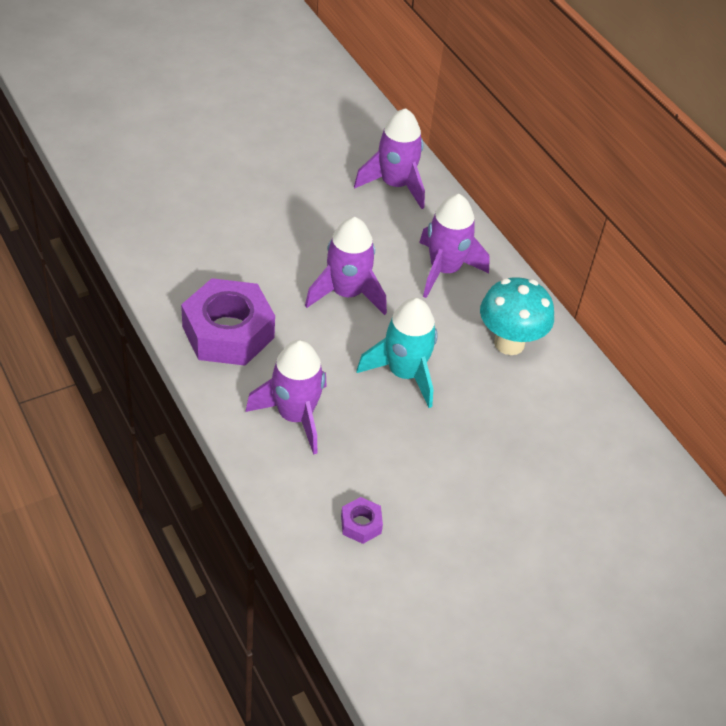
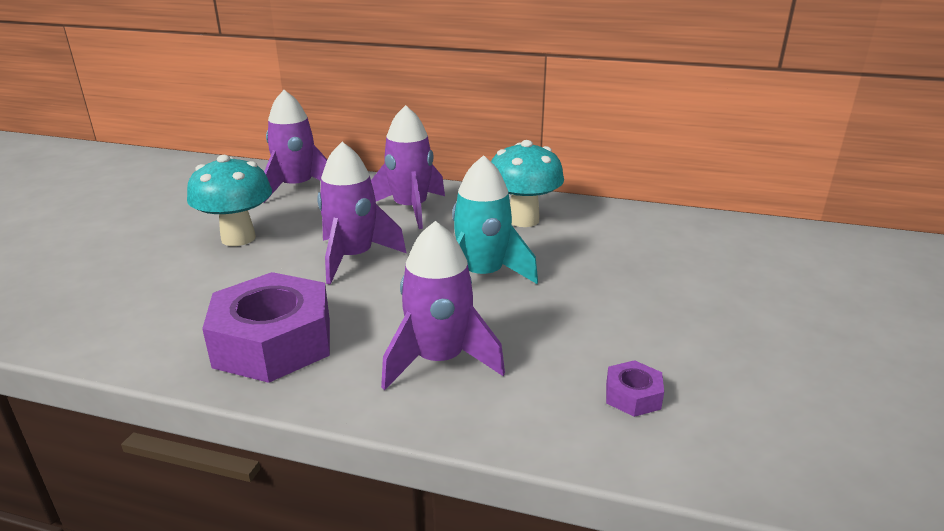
camera: 40 degrees left, 20 degrees down
none -> turquoise mushroom [187,155,272,246]

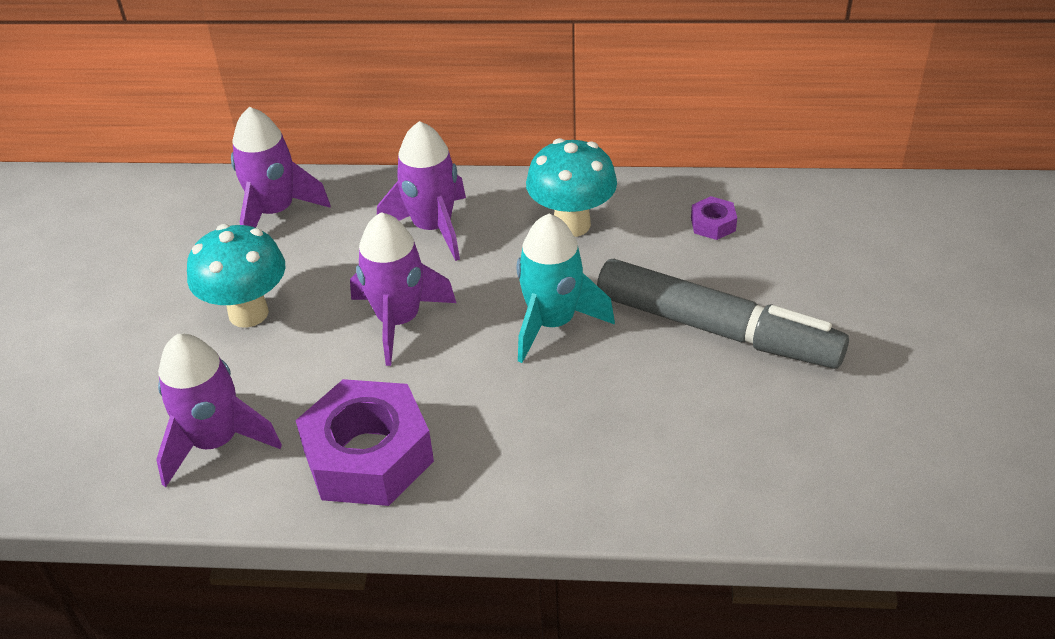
camera: 10 degrees left, 15 degrees up
purple rocket [381,221,505,390] -> purple rocket moved to [156,334,282,487]
purple nut [606,360,664,417] -> purple nut moved to [691,196,737,240]
none -> grey marker [597,259,849,369]

